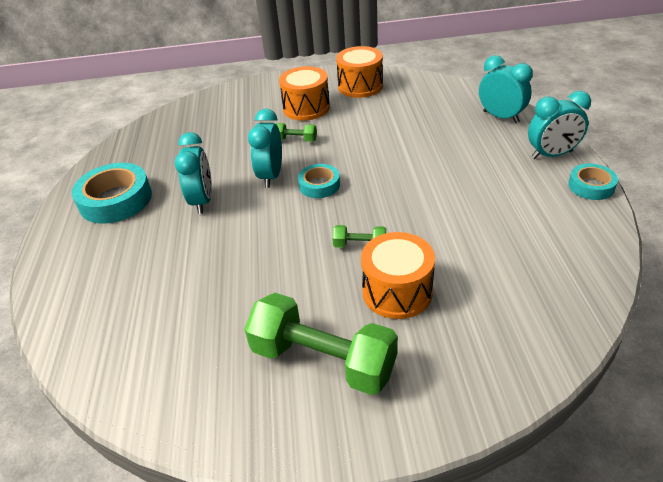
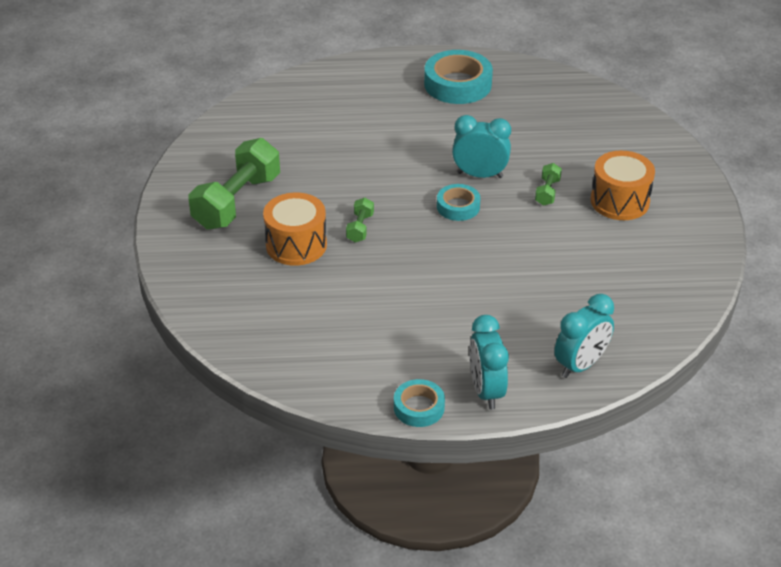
camera: 90 degrees right, 0 degrees up
turquoise clock [175,132,212,214] -> none
orange drum [336,46,383,98] -> none

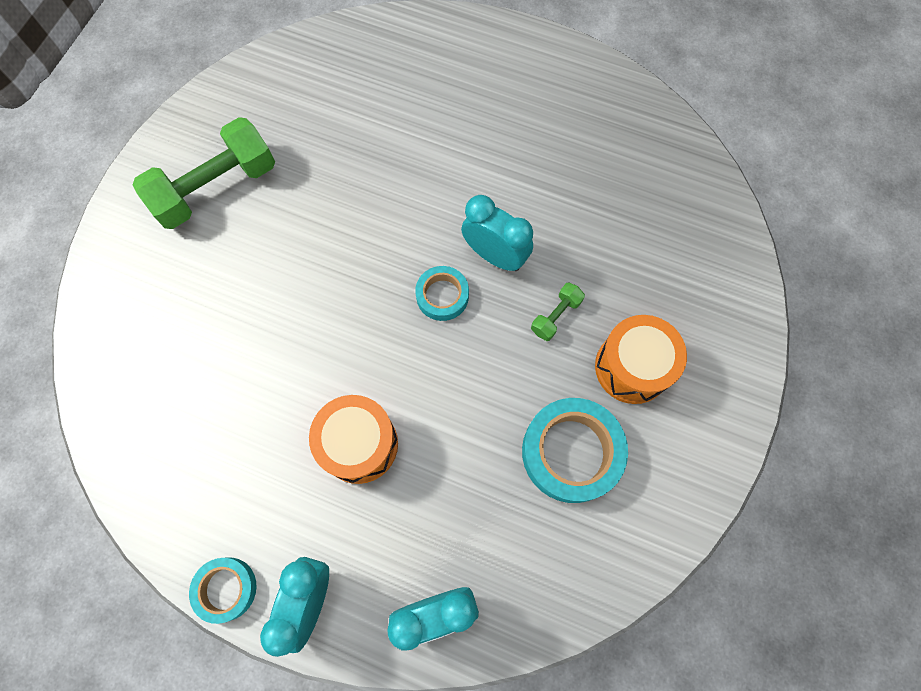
camera: 25 degrees right, 30 degrees up
orange drum [263,193,327,266] -> orange drum moved to [309,395,398,484]
green dumbbell [346,198,374,242] -> none
turquoise tape [424,50,493,104] -> turquoise tape moved to [522,398,628,503]

